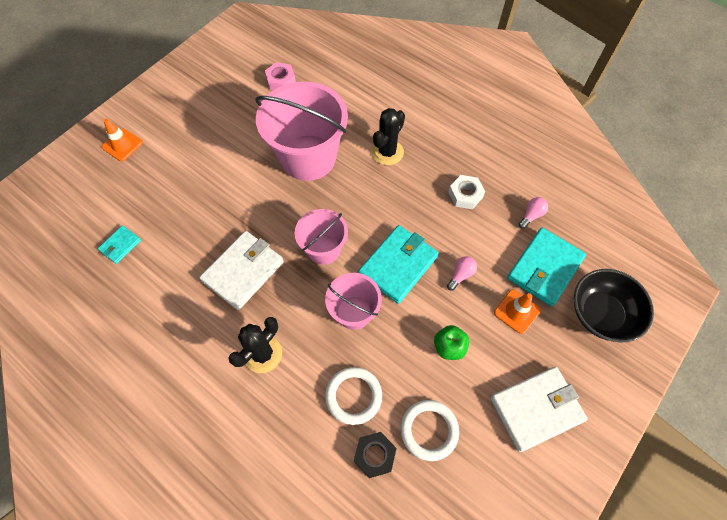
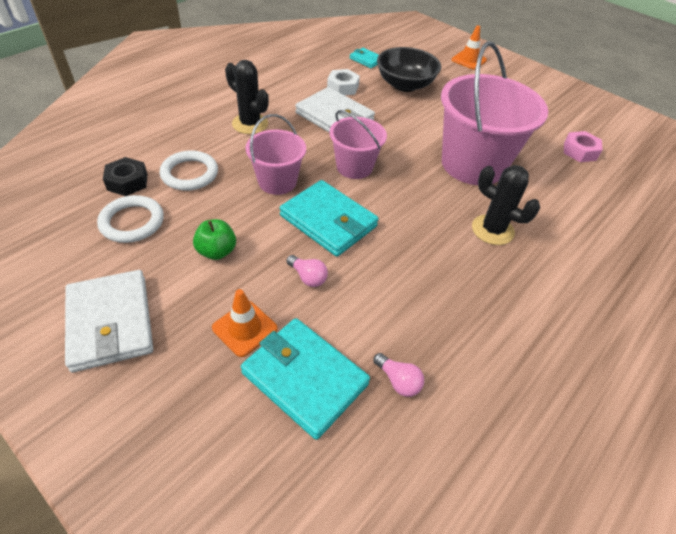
camera: 90 degrees right, 15 degrees down
white nut [448,175,485,209] -> white nut moved to [327,69,360,95]
black bowl [574,269,654,343] -> black bowl moved to [377,47,441,92]

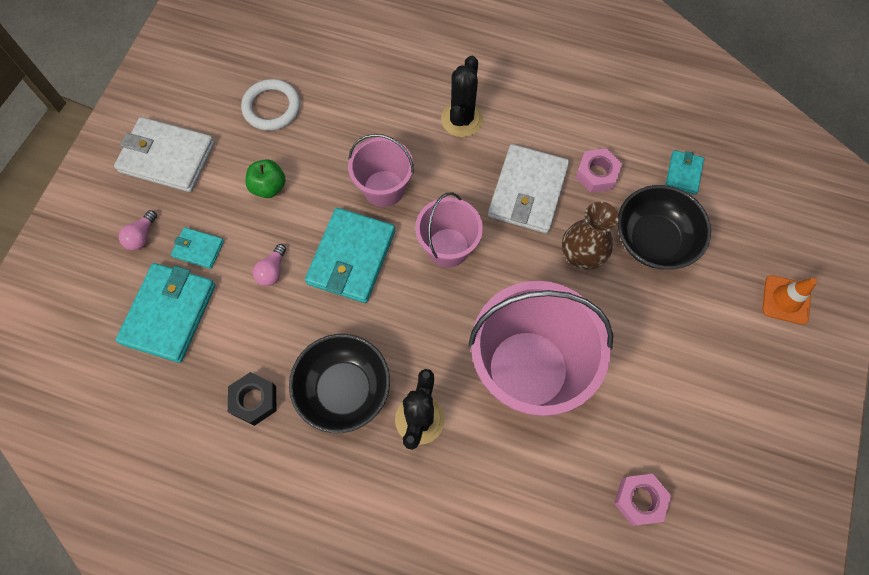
camera: 70 degrees right, 20 degrees up
white wallet [65,270,153,372] -> white wallet turned 60 degrees clockwise [114,117,215,192]
black nut [103,157,147,196] -> black nut moved to [228,372,276,426]
white ring [159,150,218,191] -> none
orange traffic cone [212,289,278,357] -> turquoise wallet [171,227,224,269]
white nut [327,69,360,95] -> pink nut [575,148,622,193]
pink light bulb [373,353,424,397] -> pink light bulb moved to [119,210,157,250]
none -> black bowl [289,334,390,433]
none -> brown vase [562,202,619,270]

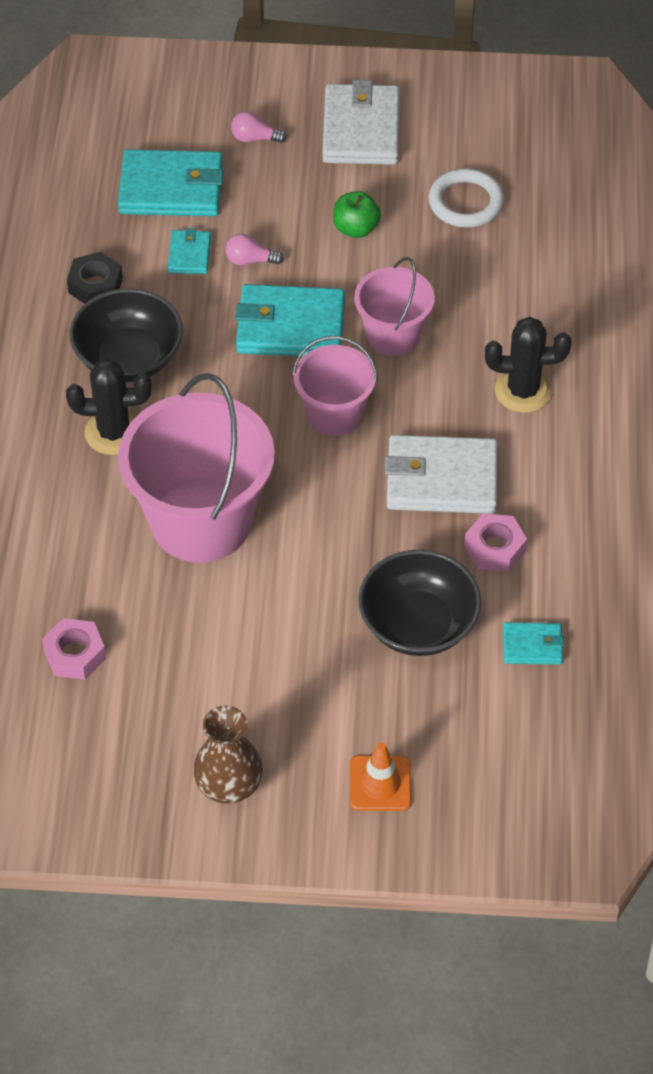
camera: 75 degrees right, 15 degrees down
turquoise wallet [171,227,224,269] -> turquoise wallet moved to [168,228,211,274]
brown vase [562,202,619,270] -> brown vase moved to [193,706,263,804]

